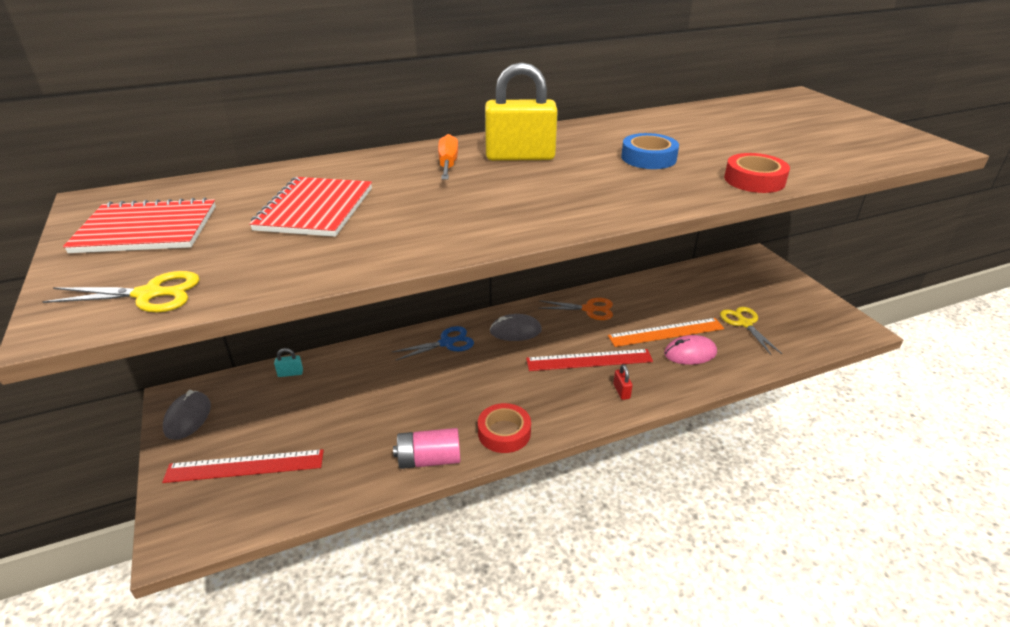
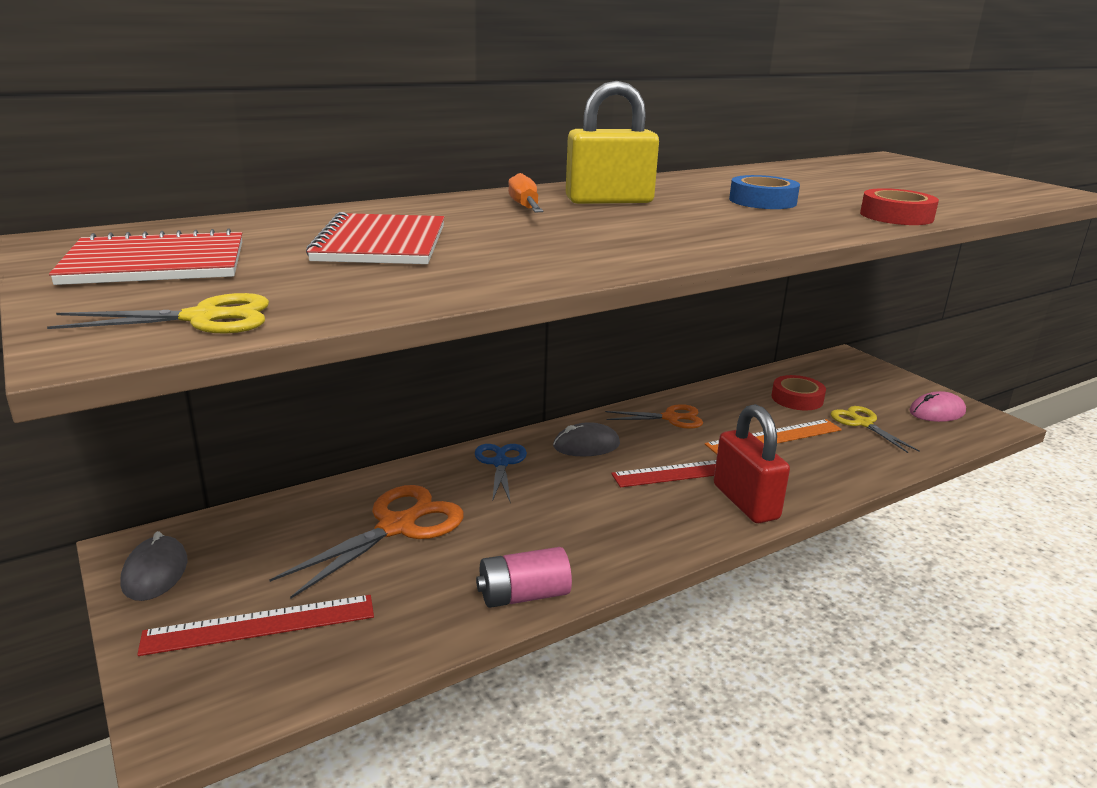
camera: 10 degrees left, 10 degrees down
turquoise padlock [274,348,303,377] -> none
blue scissors [392,326,474,361] -> blue scissors turned 60 degrees counterclockwise [475,444,527,502]
red tape [478,403,531,453] -> red tape moved to [772,375,826,410]
red padlock [613,364,633,400] -> red padlock [714,404,790,523], size x2.46
pink mouse [664,335,717,365] -> pink mouse moved to [909,391,966,422]
none -> orange scissors [269,485,464,599]

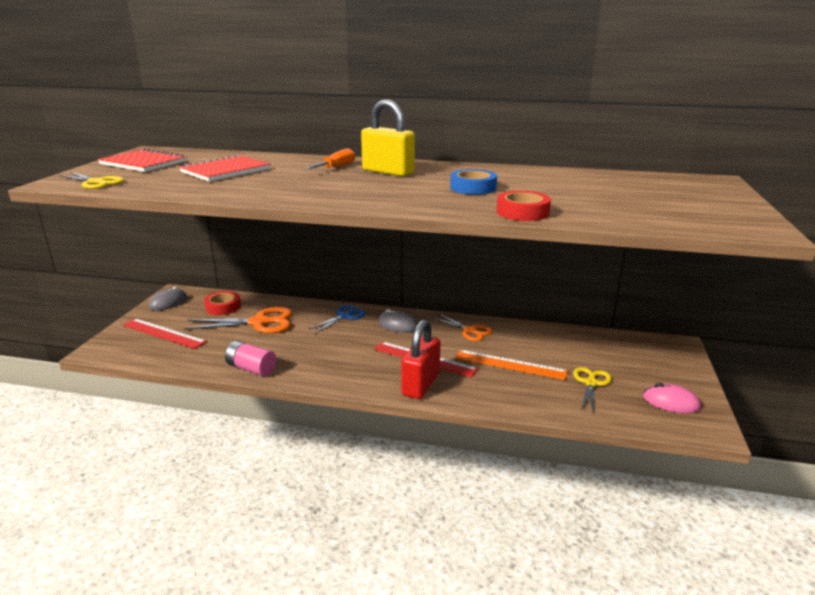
camera: 45 degrees right, 0 degrees up
red tape [772,375,826,410] -> red tape moved to [204,291,241,315]

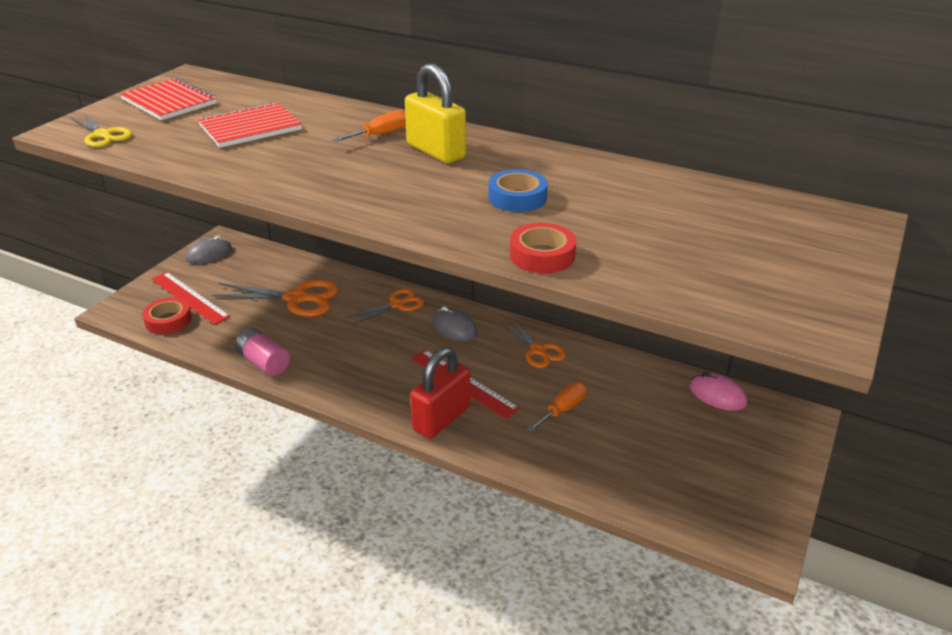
camera: 15 degrees right, 10 degrees up
red tape [204,291,241,315] -> red tape moved to [142,298,192,334]
blue scissors [309,305,366,333] -> orange scissors [347,289,424,325]
orange ruler [455,350,568,380] -> orange screwdriver [527,382,587,432]
yellow scissors [573,367,612,414] -> none
pink mouse [643,383,701,413] -> pink mouse moved to [689,372,747,411]

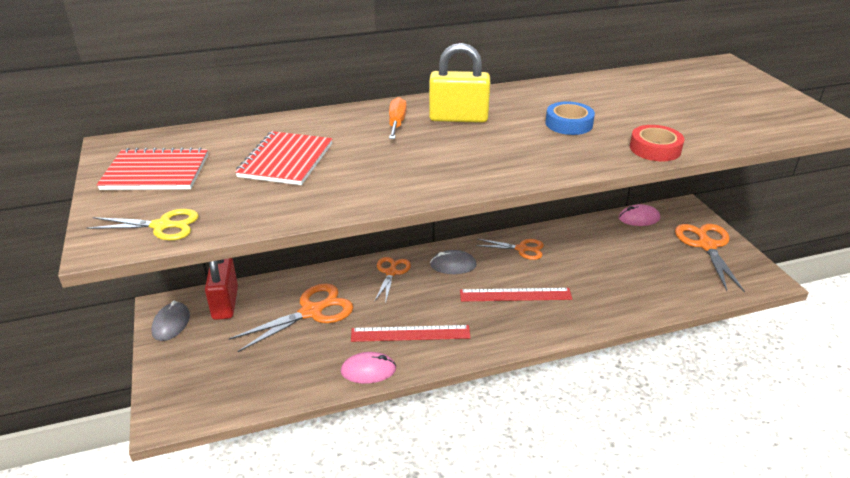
camera: 45 degrees left, 0 degrees up
red tape [142,298,192,334] -> none
red ruler [151,272,231,325] -> red ruler moved to [351,325,471,342]
pink battery [235,328,290,376] -> pink mouse [341,352,396,383]
red padlock [410,347,470,439] -> red padlock moved to [205,258,238,320]
orange screwdriver [527,382,587,432] -> none
none -> orange scissors [675,224,745,293]

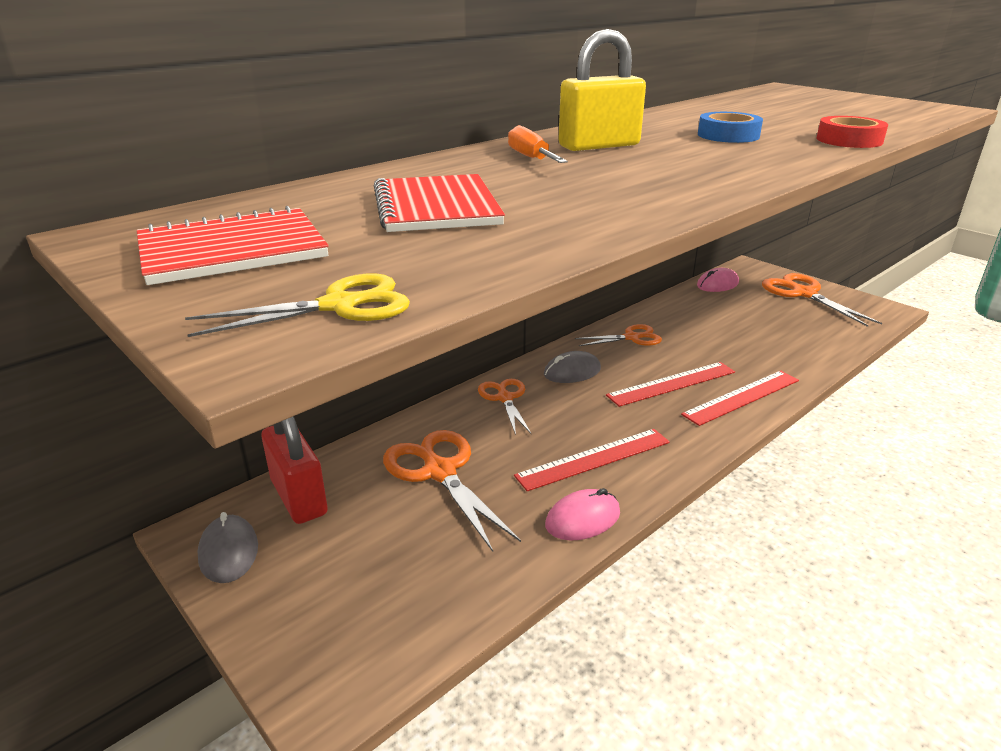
camera: 25 degrees left, 5 degrees down
orange scissors [229,283,353,352] -> orange scissors turned 60 degrees counterclockwise [383,430,521,552]
none -> red ruler [681,371,799,426]

